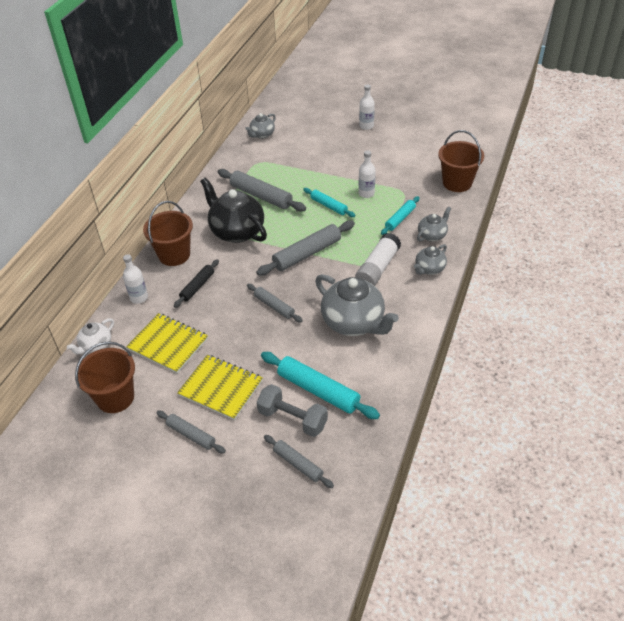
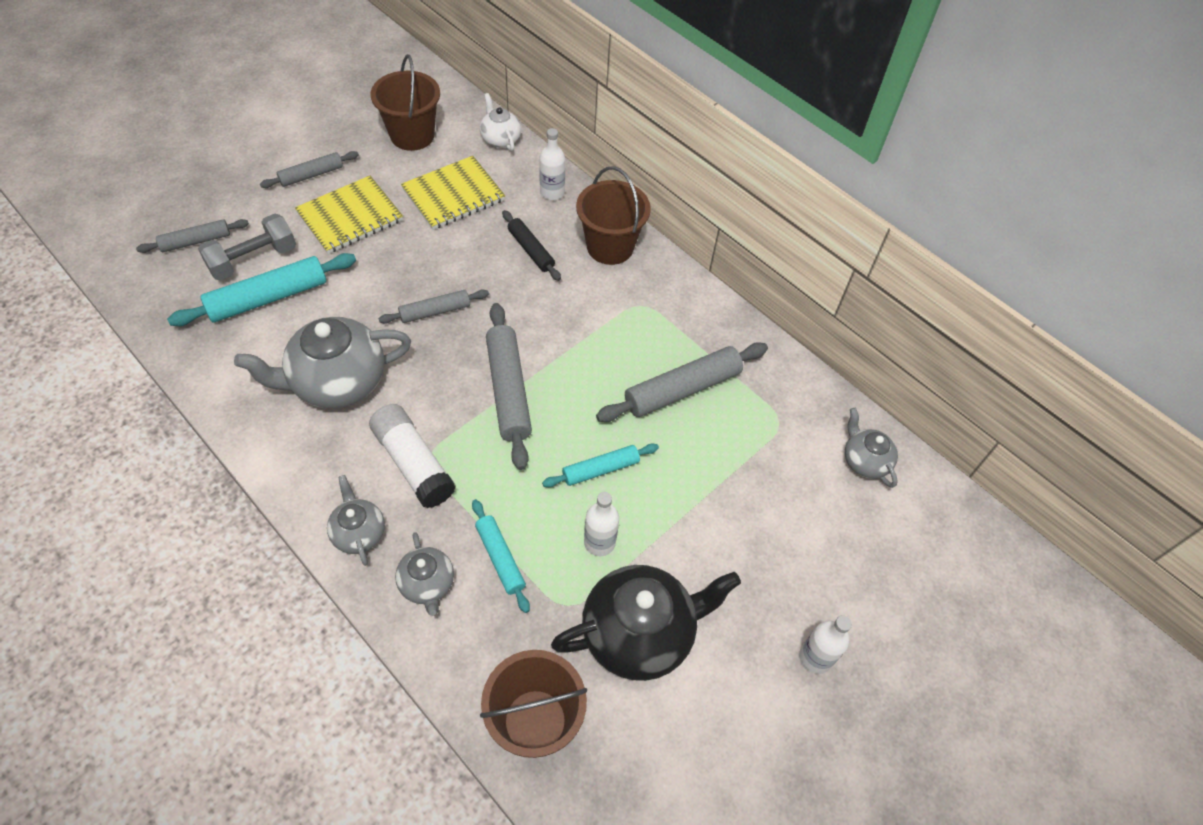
camera: 110 degrees right, 10 degrees up
black teapot [200,177,267,243] -> black teapot moved to [551,565,741,681]

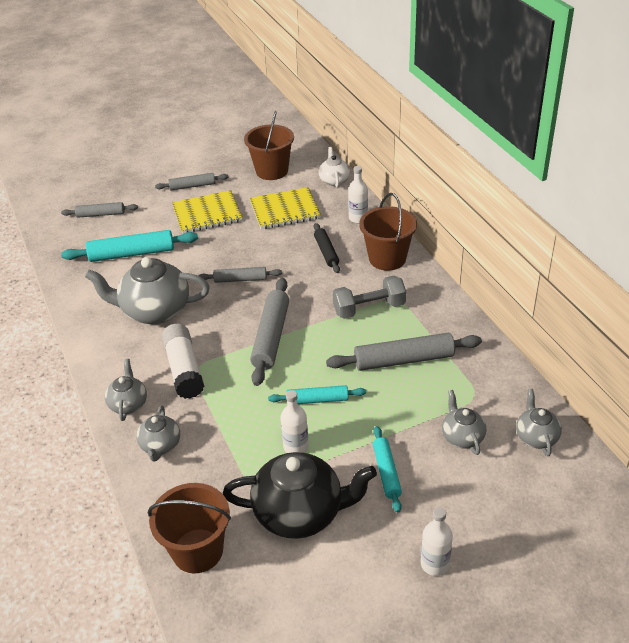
camera: 25 degrees right, 15 degrees down
grey dumbbell [198,214,296,281] -> grey dumbbell moved to [333,276,406,319]
turquoise rolling pin [472,499,530,613] -> turquoise rolling pin moved to [373,426,402,513]
none -> grey teapot [442,390,487,455]

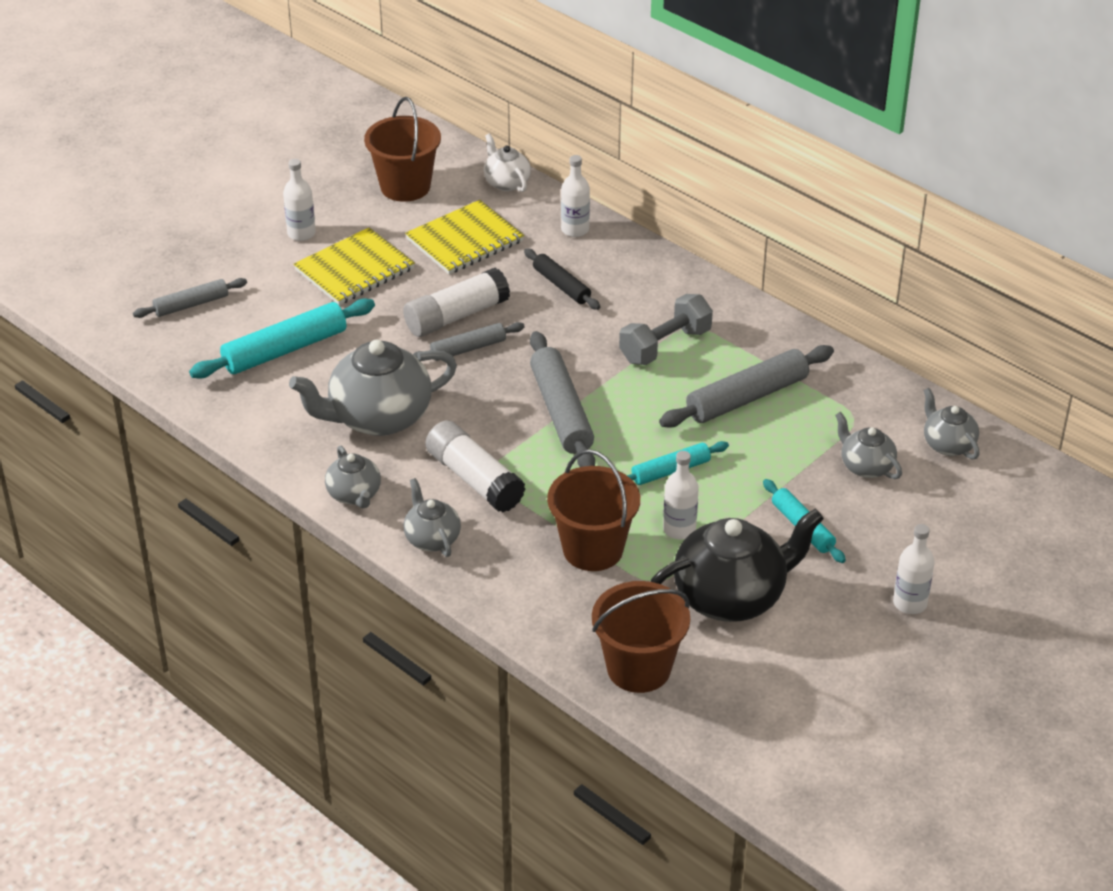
camera: 25 degrees left, 0 degrees up
grey teapot [136,405,180,461] -> grey teapot moved to [325,446,381,508]
grey rolling pin [155,173,229,190] -> white bottle [283,159,316,241]
brown bucket [359,193,417,271] -> brown bucket moved to [547,449,640,571]
none -> white glue stick [403,267,510,337]

